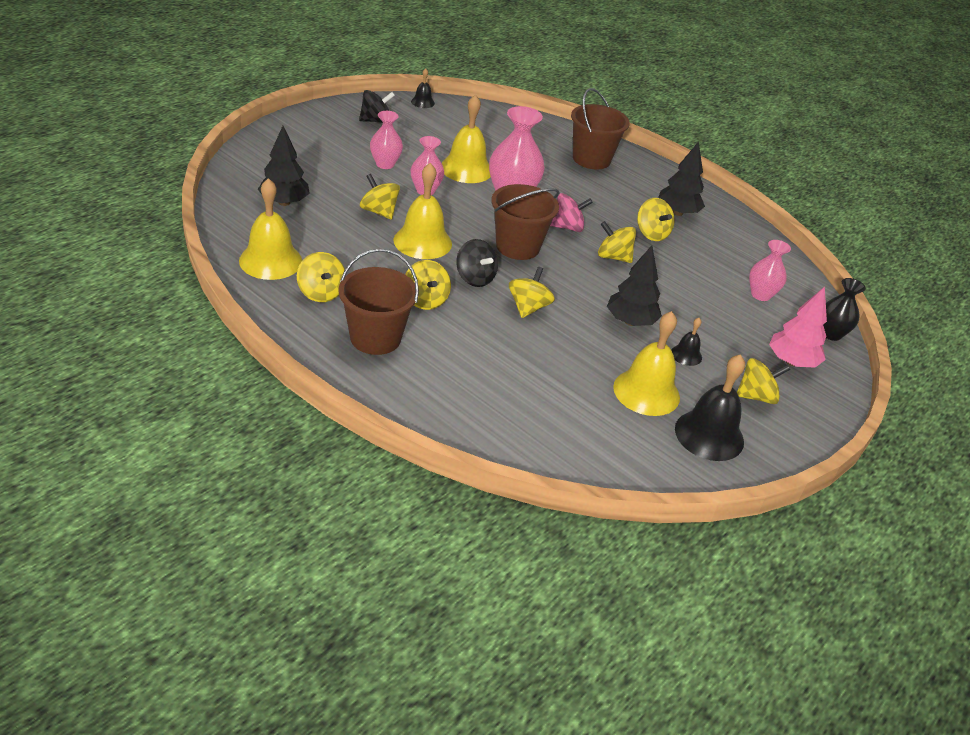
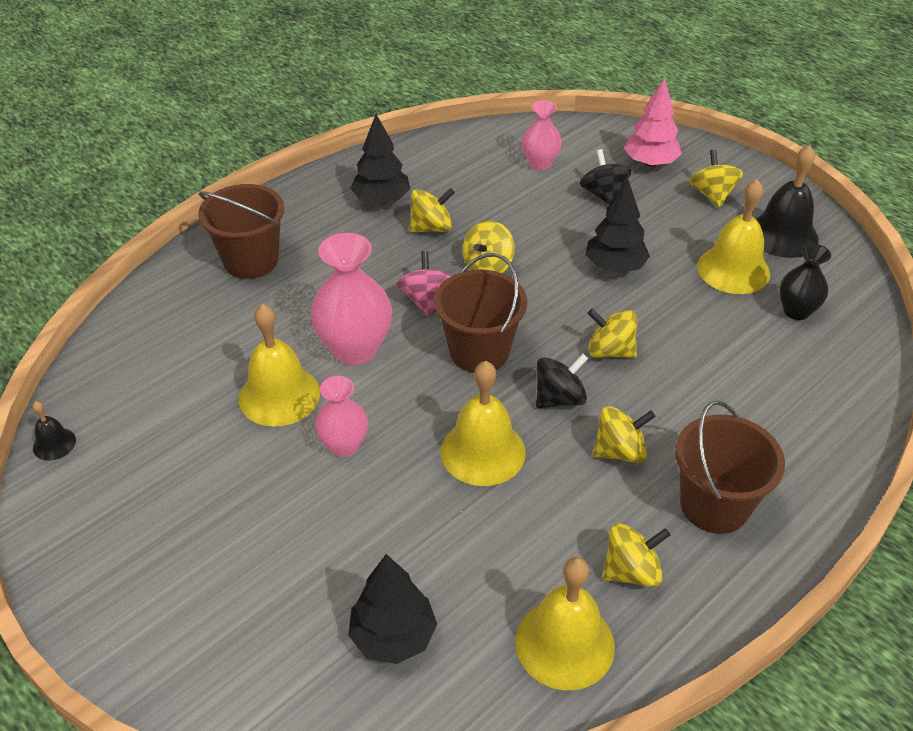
camera: 80 degrees left, 5 degrees up
black spinning top [359,90,395,123] -> black spinning top moved to [580,149,631,205]
yellow spinning top [360,174,400,220] -> none
pink vase [370,111,403,169] -> none
black bell [671,318,702,366] -> none
black vase [823,278,866,341] -> black vase moved to [779,244,831,320]

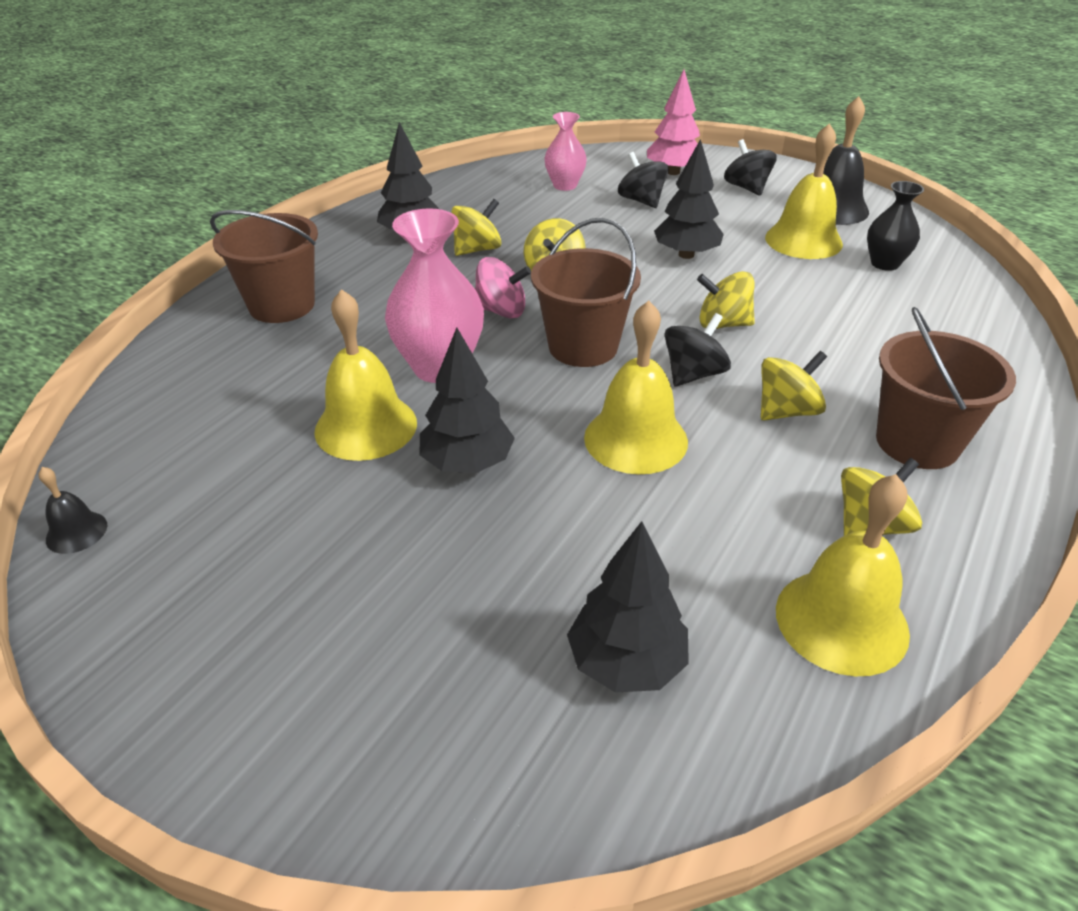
camera: 15 degrees left, 5 degrees down
pink vase [315,376,368,457] -> black tree [419,328,515,473]
pink spinning top [397,251,451,316] -> pink spinning top turned 120 degrees clockwise [475,257,531,318]
yellow spinning top [690,149,743,208] -> black spinning top [724,139,777,196]

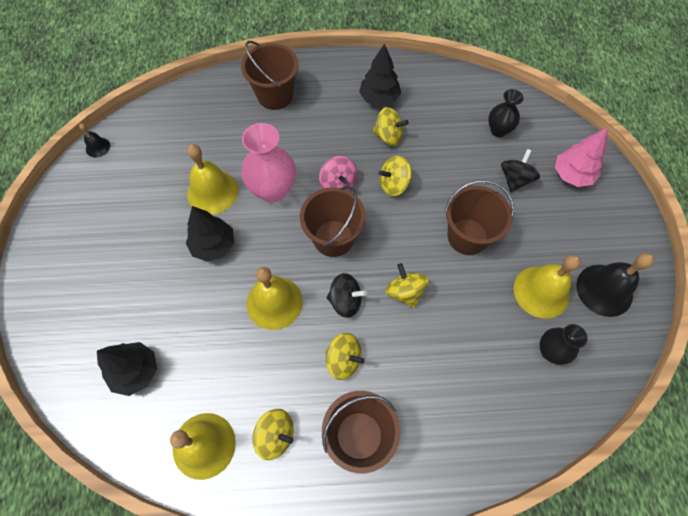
camera: 55 degrees right, 25 degrees up
pink vase [544,112,587,191] -> black vase [488,89,524,137]
black tree [654,139,724,259] -> brown bucket [445,180,514,255]
black spinning top [724,139,777,196] -> none

